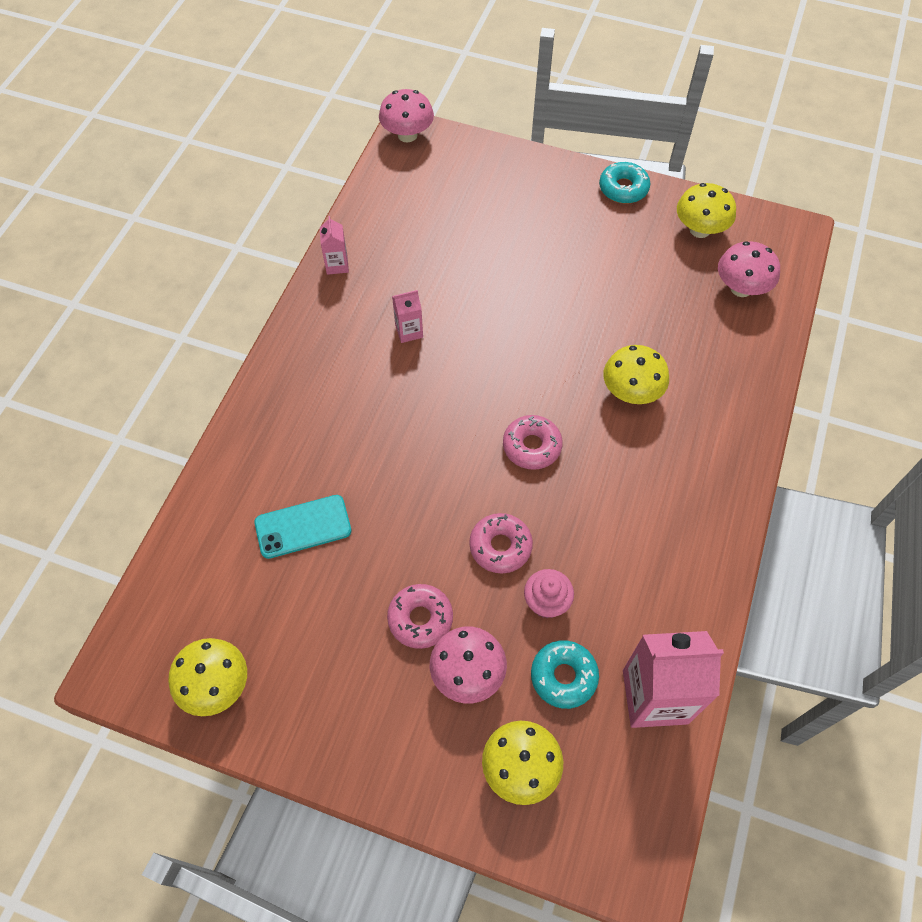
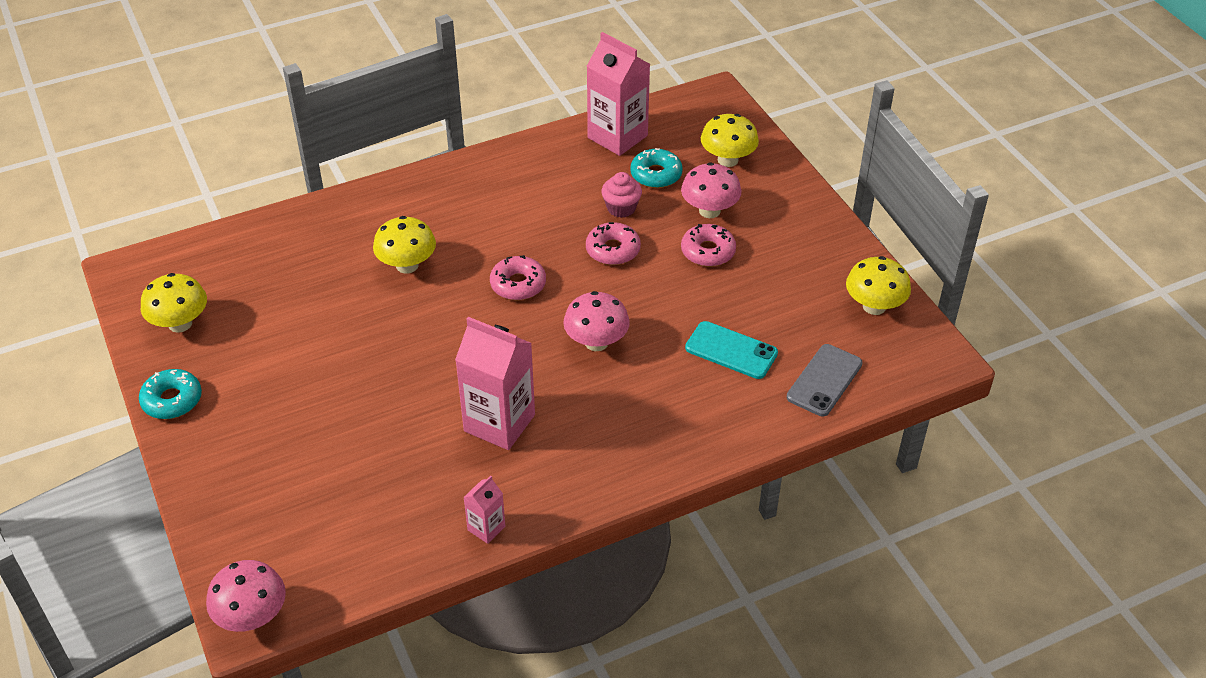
camera: 135 degrees left, 15 degrees down
pink carton [392,290,423,343] -> pink carton [455,317,535,450], size x2.06
pink mushroom [718,241,780,297] -> pink mushroom moved to [563,291,630,351]
none -> grey phone [787,344,863,416]

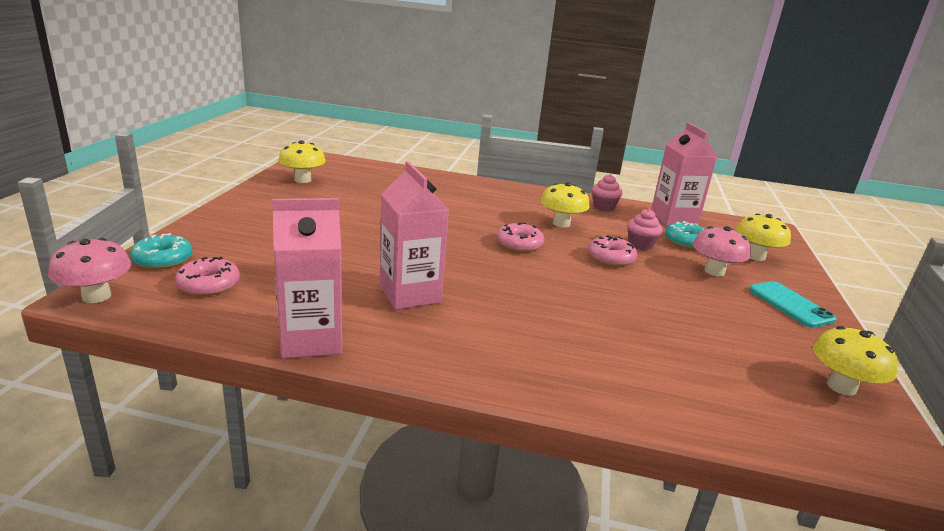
camera: 35 degrees right, 20 degrees down
turquoise donut [139,369,202,419] -> turquoise donut moved to [130,233,193,269]
yellow mushroom [373,216,436,274] -> yellow mushroom moved to [540,182,590,228]
pink carton [463,476,505,544] -> pink carton [272,198,342,358], size x2.06
pink mushroom [563,291,630,351] -> none
pink donut [681,224,736,267] -> pink donut moved to [175,257,240,296]
turquoise phone [685,321,778,379] -> turquoise phone moved to [749,281,837,328]
grey phone [787,344,863,416] -> none
none -> pink cupcake [592,174,623,211]

